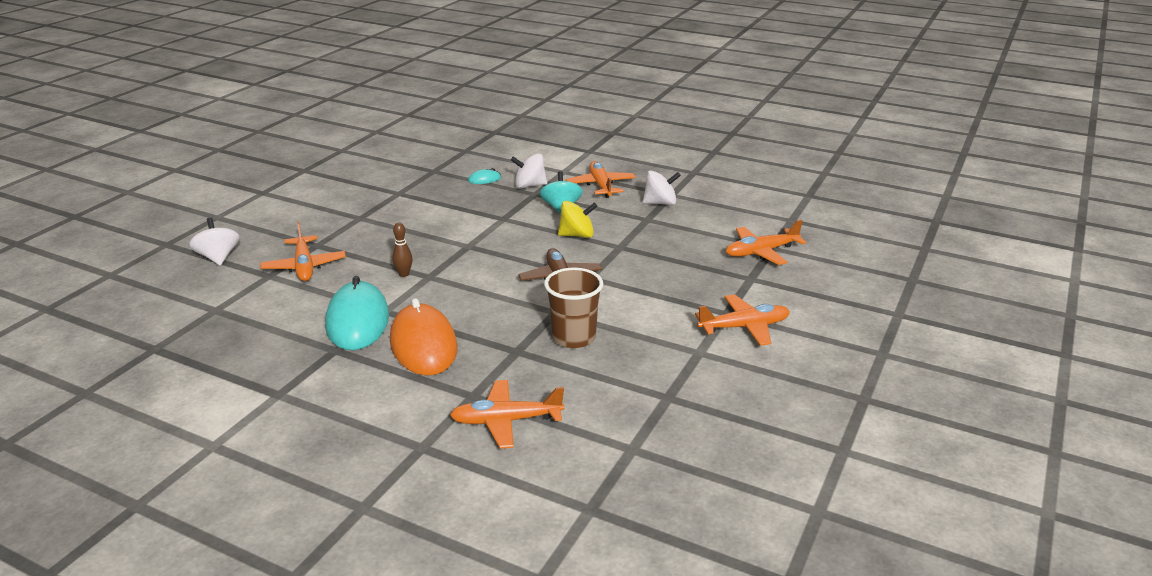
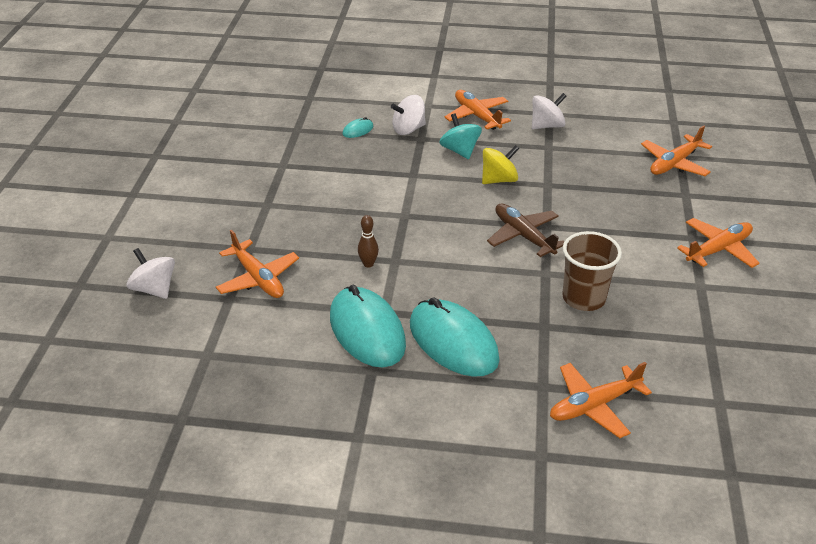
camera: 20 degrees left, 10 degrees up
orange mouse [390,298,458,375] -> turquoise mouse [410,297,500,377]

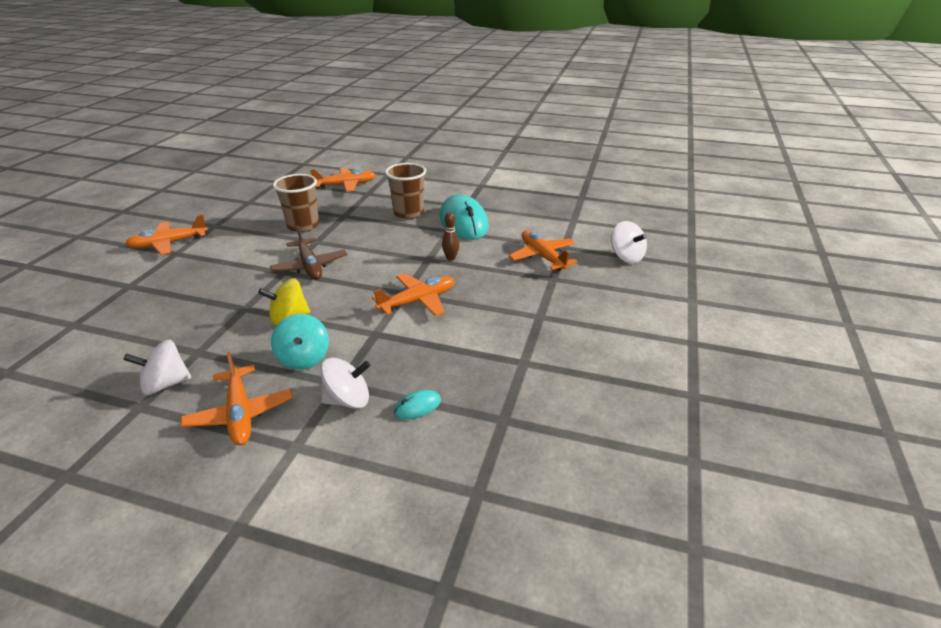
camera: 170 degrees left, 5 degrees down
turquoise mouse [410,297,500,377] -> brown cup [385,163,426,219]
orange plane [641,125,712,176] -> orange plane moved to [372,273,455,316]

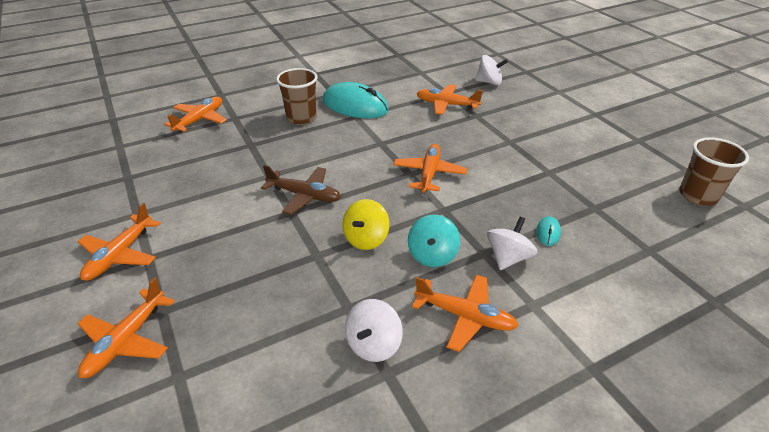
camera: 45 degrees left, 5 degrees up
turquoise spinning top [271,314,329,370] -> turquoise spinning top turned 75 degrees clockwise [408,214,460,267]
brown cup [273,174,319,232] -> brown cup moved to [679,137,749,206]
brown bowling pin [442,212,460,261] -> none
none -> orange plane [78,278,175,378]

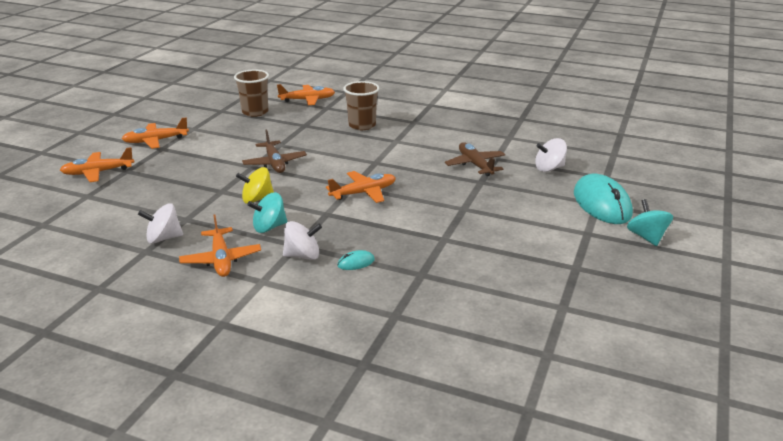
camera: 50 degrees right, 10 degrees down
turquoise mouse [323,82,389,118] -> turquoise mouse moved to [574,174,633,224]
orange plane [416,84,483,115] -> brown plane [445,142,505,176]
white spinning top [475,55,508,85] -> white spinning top turned 105 degrees clockwise [535,138,567,172]
brown cup [679,137,749,206] -> brown cup moved to [234,70,269,117]
none -> turquoise spinning top [627,199,673,246]

